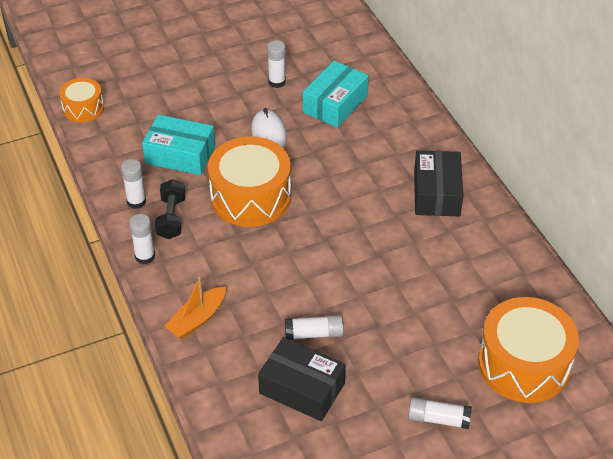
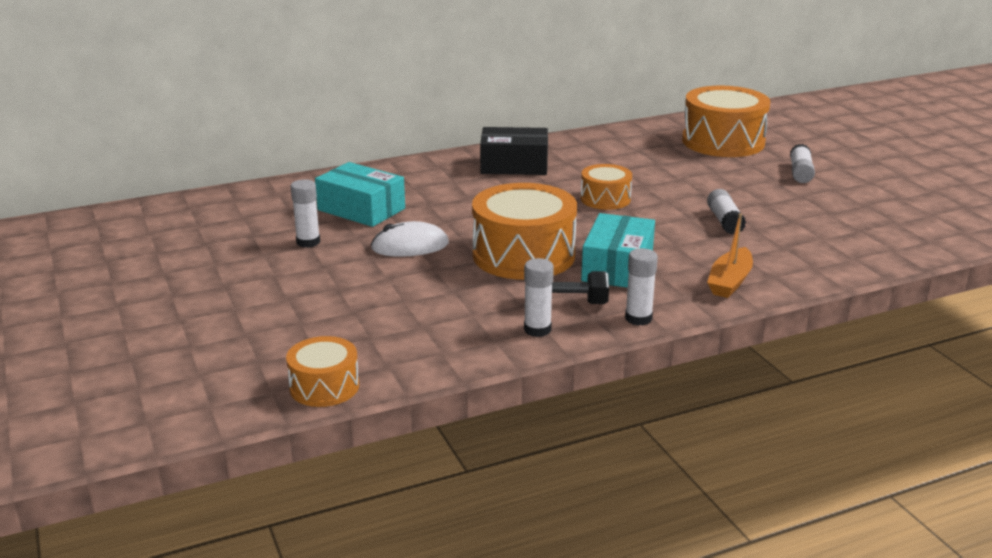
camera: 90 degrees left, 20 degrees down
turquoise box [142,114,215,175] -> turquoise box moved to [581,213,655,288]
orange boat [164,277,226,339] -> orange boat turned 75 degrees clockwise [707,213,753,298]
black box [258,337,346,421] -> none
none -> orange drum [581,164,632,210]

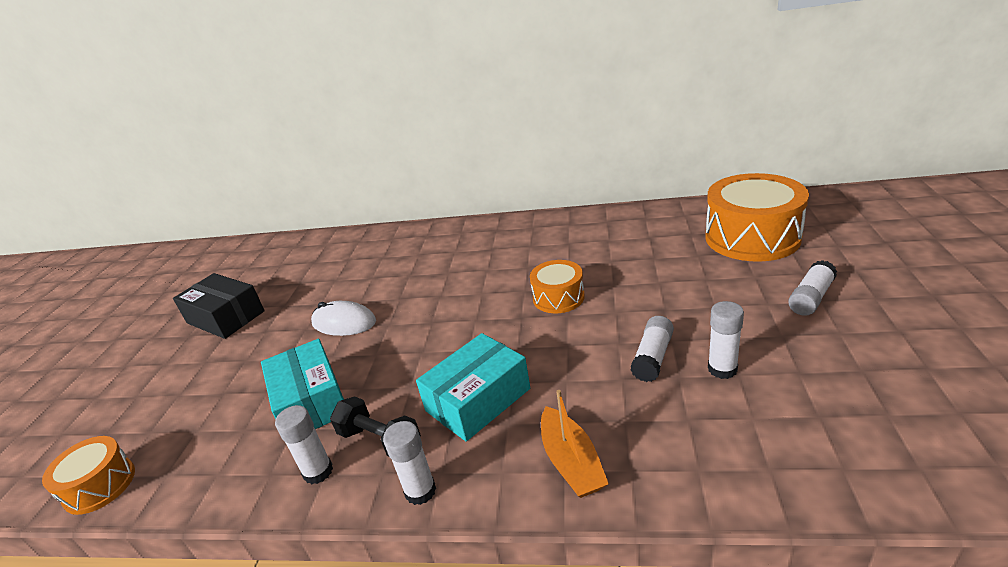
camera: 35 degrees right, 5 degrees up
white glue stick [291,179,320,248] -> white glue stick moved to [708,301,744,379]
turquoise box [315,162,405,227] -> turquoise box moved to [261,339,344,429]
orange drum [472,183,577,280] -> none
black box [480,127,548,175] -> black box moved to [173,273,265,339]
orange boat [707,213,753,298] -> orange boat turned 75 degrees counterclockwise [541,390,609,498]

